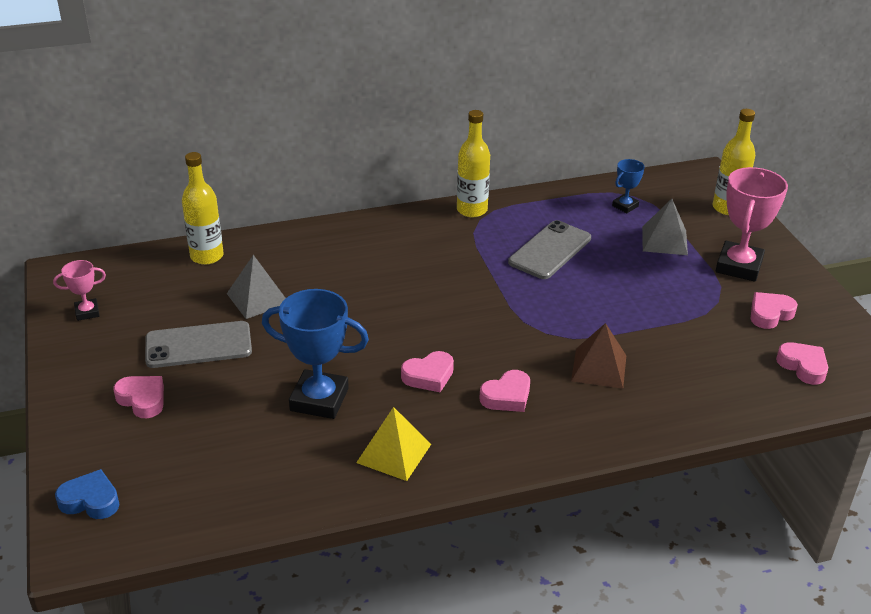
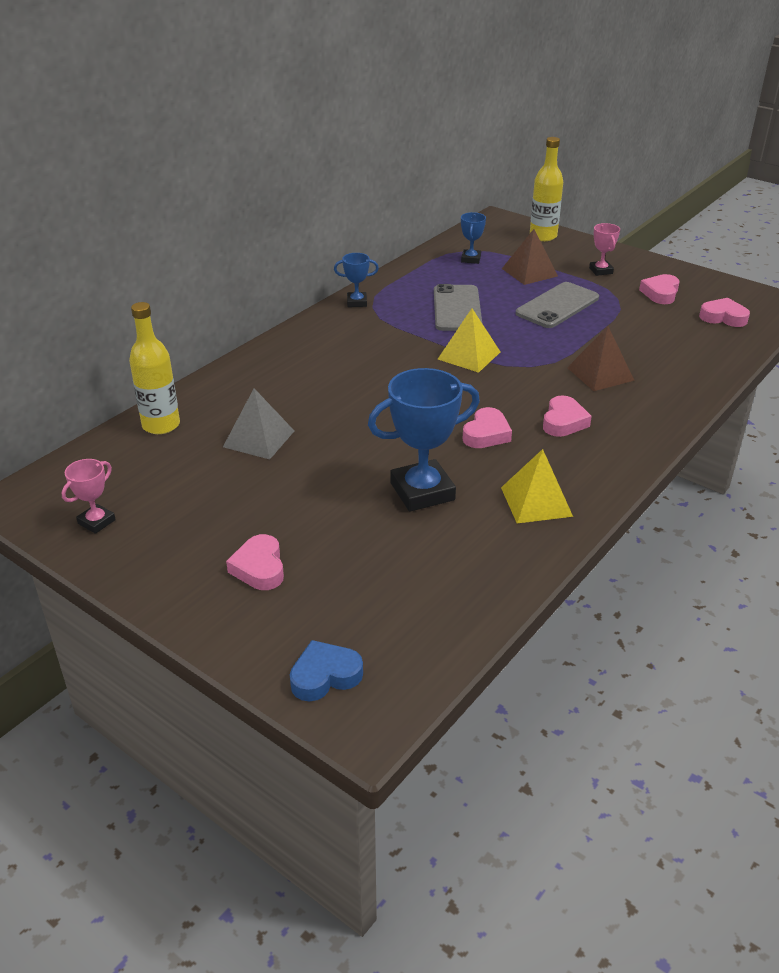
camera: 35 degrees left, 0 degrees up
pink heart [113,376,164,418] -> pink heart turned 105 degrees counterclockwise [226,534,284,590]
grey phone [145,321,252,368] -> grey phone moved to [516,282,599,328]
yellow bottle [457,110,490,217] -> blue trophy [334,253,379,307]
grey pyramid [642,199,688,255] -> brown pyramid [502,229,558,285]
pink trophy [716,167,788,282] -> pink trophy [589,223,620,276], size x0.51
none -> yellow pyramid [438,309,500,373]

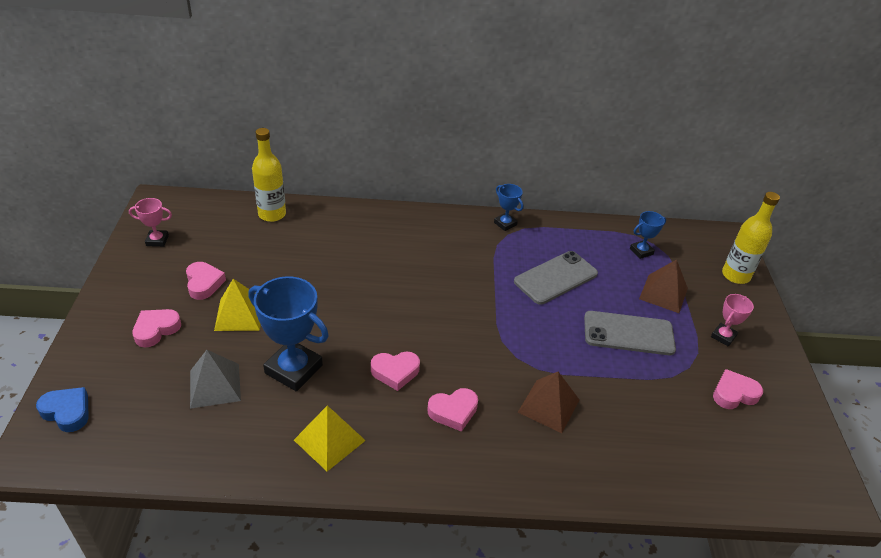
camera: 50 degrees right, 5 degrees up
grey pyramid [223,388,294,459] -> grey pyramid moved to [190,350,241,409]
yellow pyramid [438,309,500,373] -> yellow pyramid moved to [214,279,261,331]
pink heart [699,298,750,327] -> pink heart moved to [186,262,226,300]

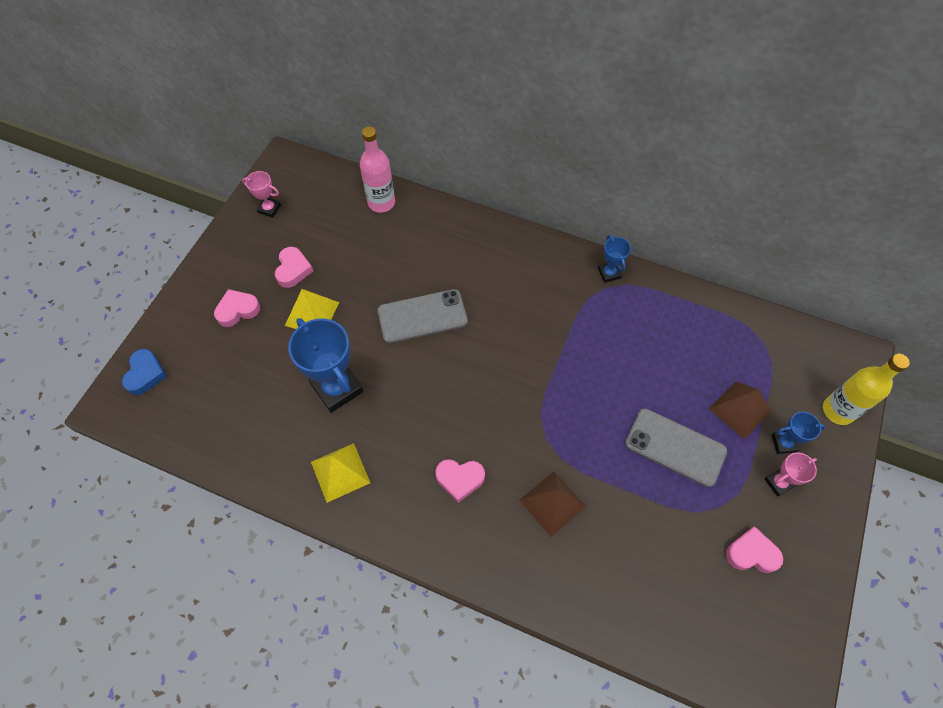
camera: 25 degrees right, 20 degrees up
blue heart [36,387,89,432] -> blue heart turned 45 degrees clockwise [122,349,167,395]
grey pyramid [190,350,241,409] -> none
yellow bottle [252,128,286,222] -> pink bottle [360,127,395,213]
pink heart [371,351,420,391] -> none
grey phone [514,251,598,305] -> grey phone moved to [377,289,468,343]
blue trophy [630,211,666,259] -> blue trophy moved to [772,412,826,454]

